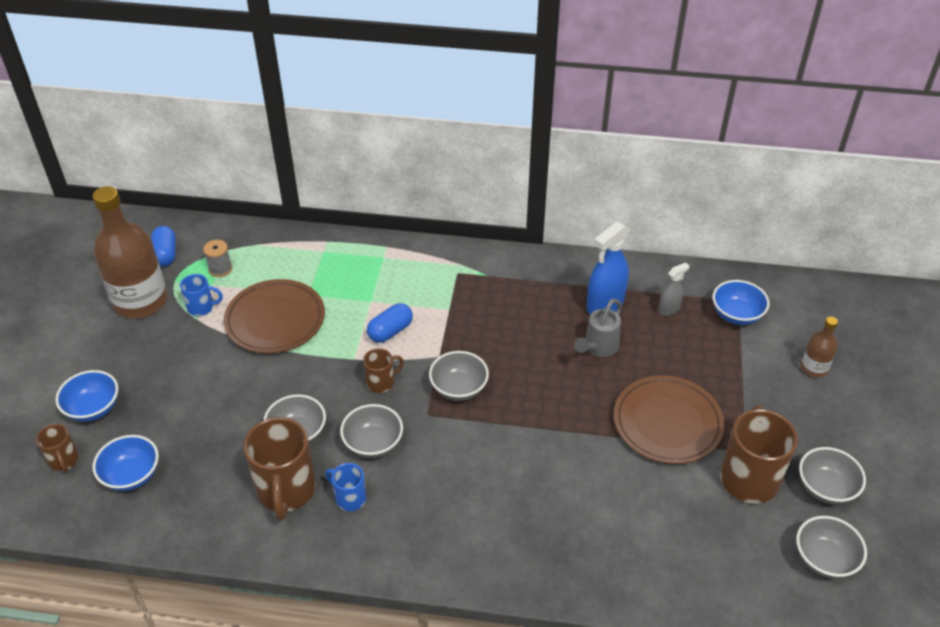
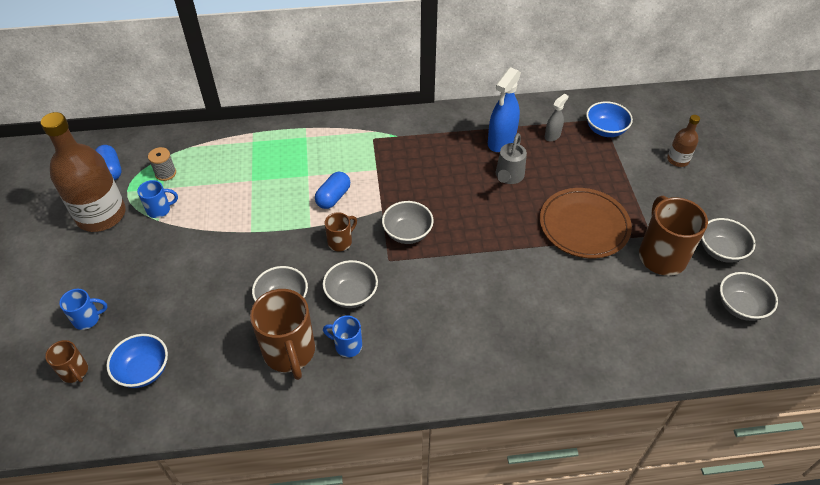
camera: 15 degrees left, 5 degrees up
blue bowl [55,370,118,422] -> blue mug [59,289,108,330]
brown plate [224,279,325,353] -> none

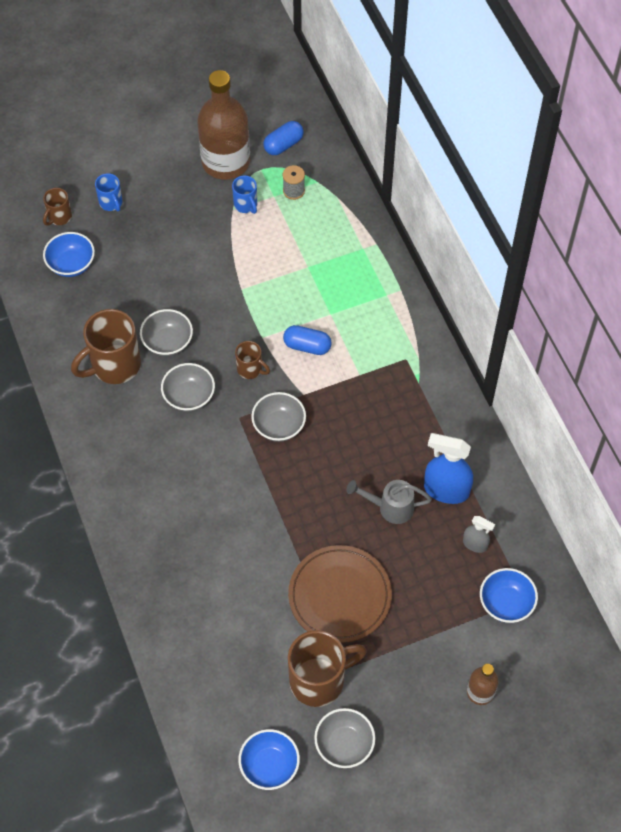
camera: 75 degrees right, 10 degrees up
blue mug [323,316,362,357] -> none
grey bowl [720,272,778,321] -> blue bowl [238,729,300,790]

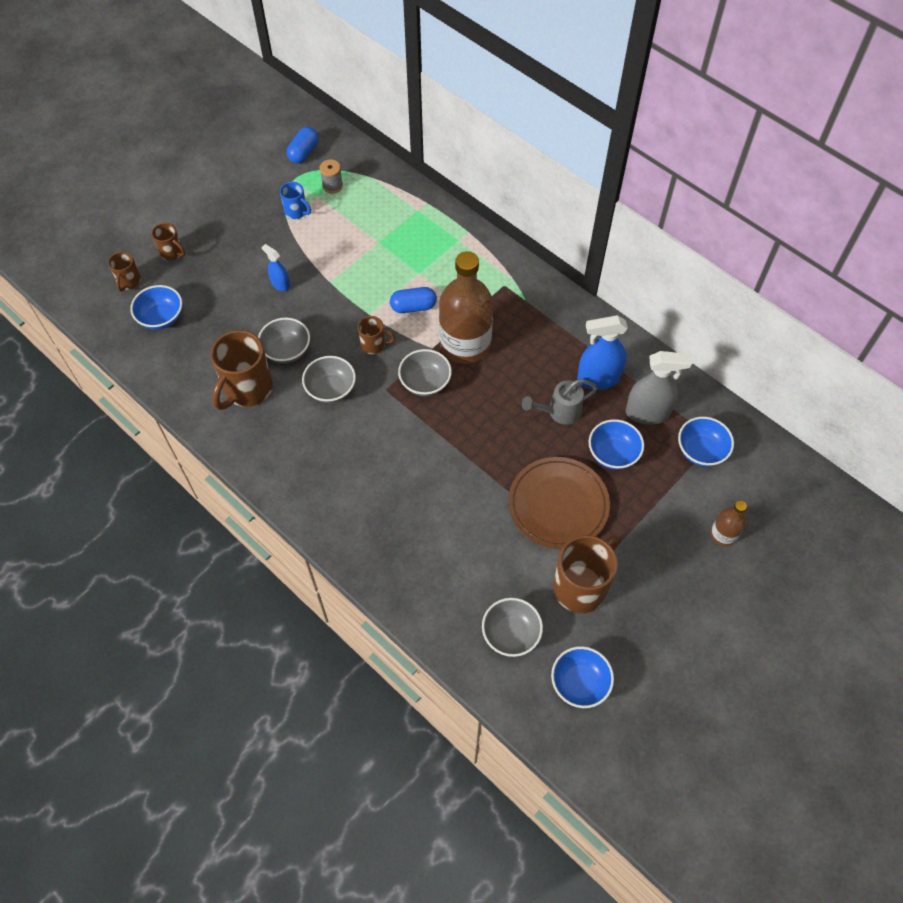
camera: 25 degrees left, 0 degrees up
blue mug [95,173,123,212] -> brown mug [152,223,185,261]
brown bottle [197,70,250,180] -> brown bottle moved to [439,251,493,364]
grey bowl [314,708,376,768] -> grey bowl moved to [482,598,543,657]
grey spray bottle [463,516,495,553] -> grey spray bottle [626,351,693,424], size x1.82
none -> blue spray bottle [262,244,290,291]
none -> blue bowl [589,419,644,469]

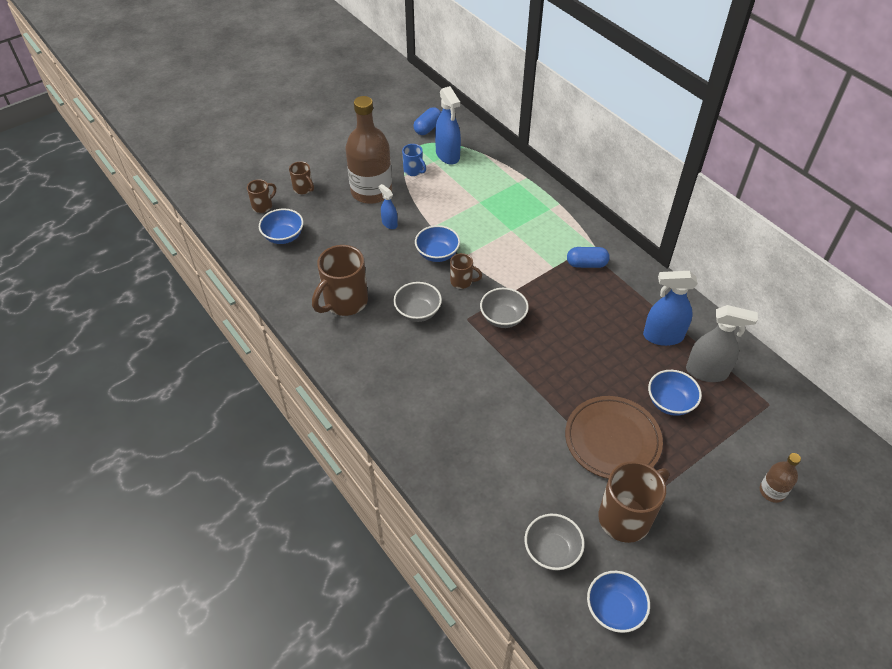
camera: 10 degrees right, 10 degrees down
brown mug [108,251,141,292] -> brown mug turned 150 degrees counterclockwise [247,179,276,213]
grey bowl [258,318,310,363] -> none
grey spool [319,159,343,194] -> blue spray bottle [435,86,461,165]
blue capsule [390,287,437,313] -> blue capsule moved to [567,247,610,268]
brown bottle [439,251,493,364] -> brown bottle moved to [345,96,392,204]
grey watering can [522,379,598,425] -> none
blue bowl [678,417,734,467] -> blue bowl moved to [415,225,460,262]

